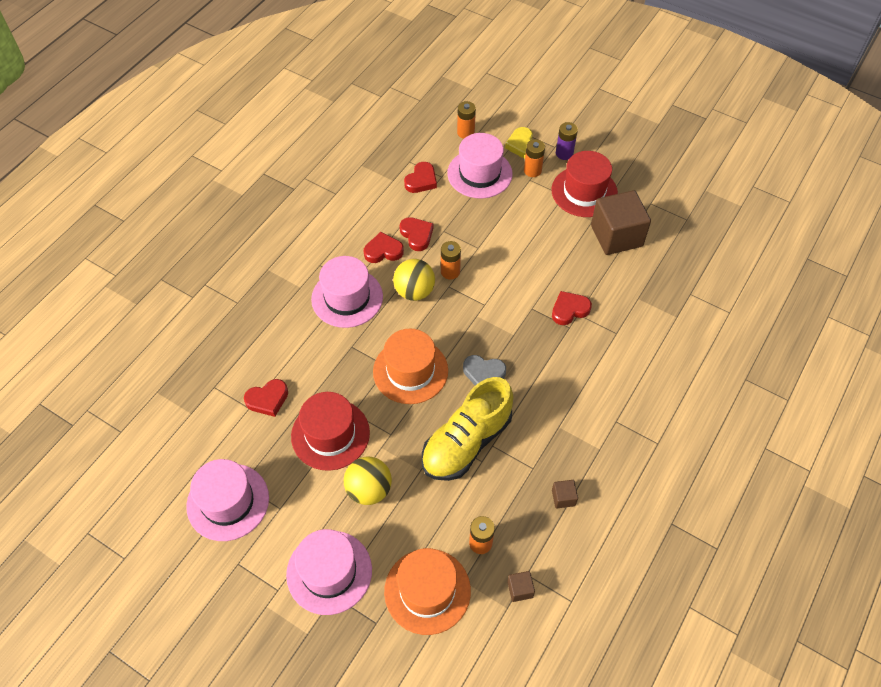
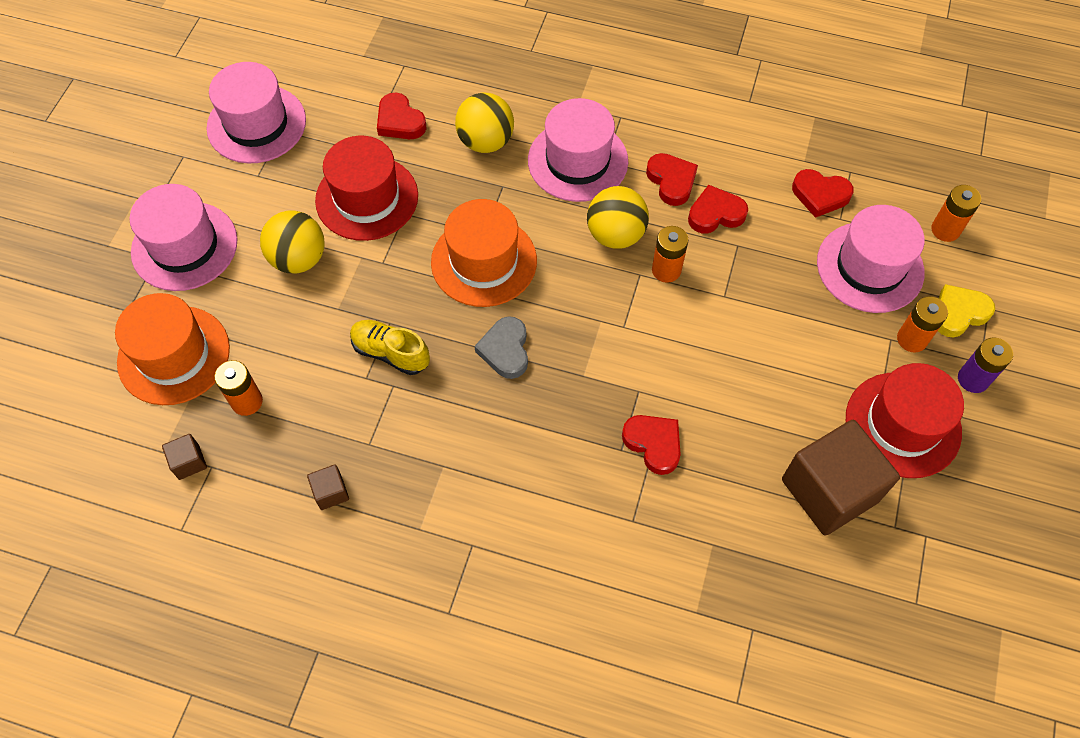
camera: 75 degrees right, 5 degrees up
red heart [399,217,433,251] -> red heart turned 150 degrees counterclockwise [688,185,748,233]
yellow shoe [422,377,514,481] -> yellow shoe [350,320,430,375], size x0.54
none -> yellow ball [455,92,514,153]

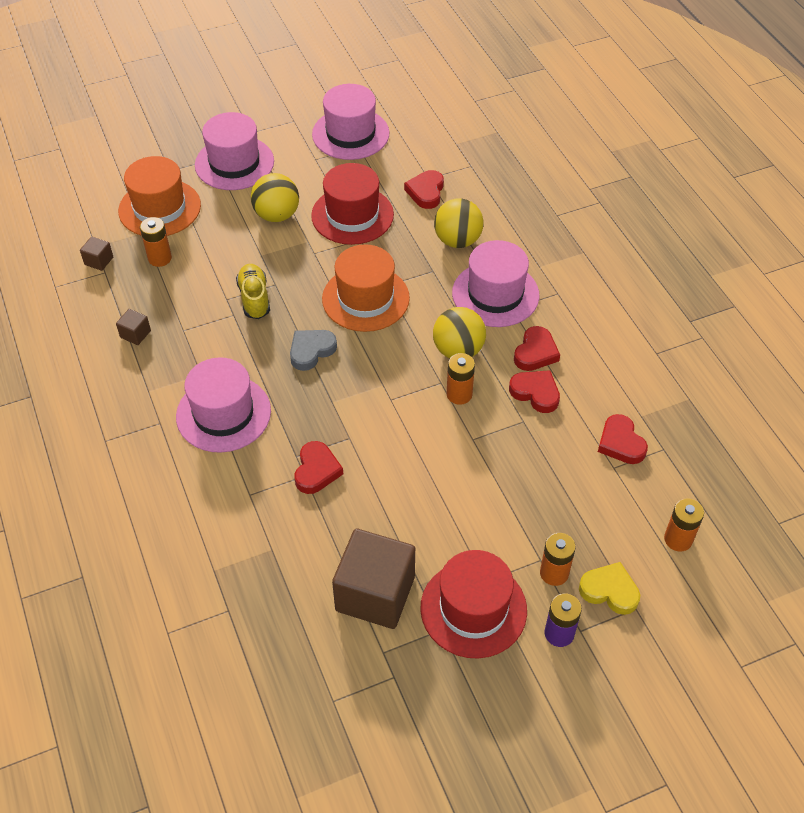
camera: 50 degrees right, 10 degrees down
pink hat [817,205,925,313] -> pink hat moved to [176,357,271,453]

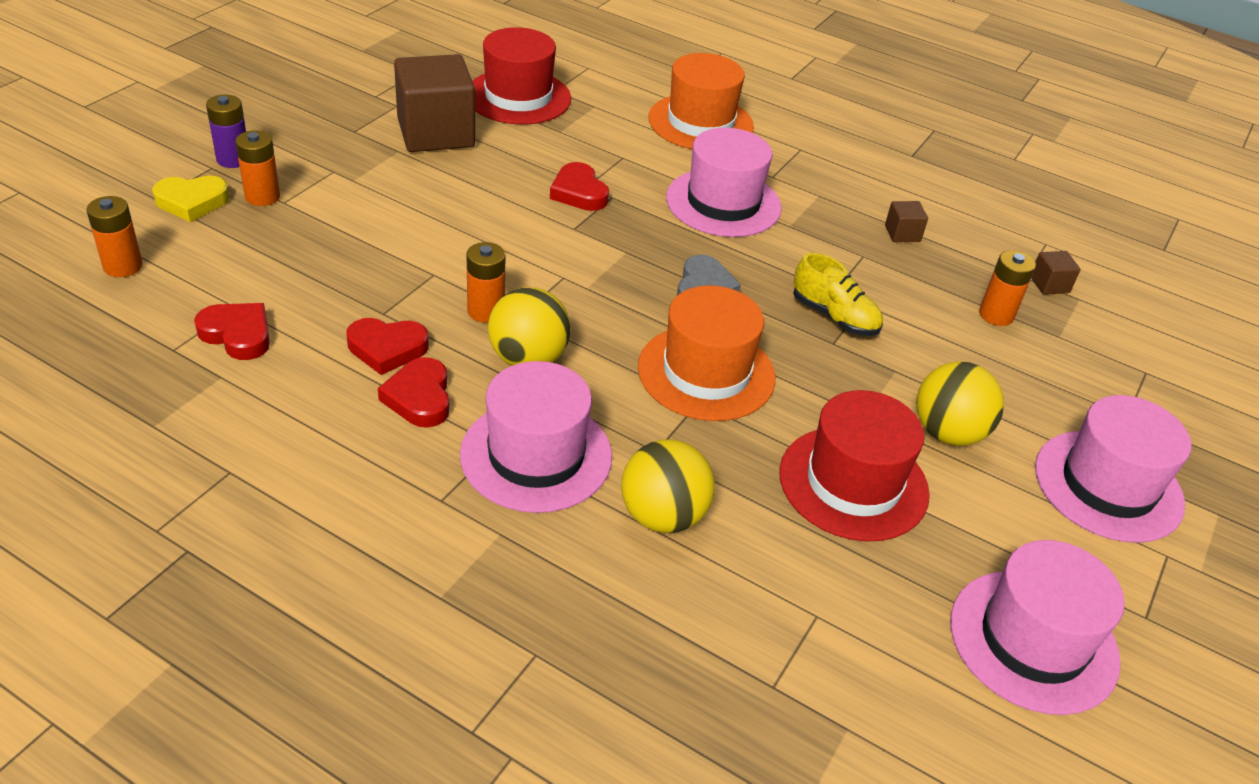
camera: 140 degrees right, 10 degrees down
orange hat [118,156,201,236] -> orange hat moved to [648,53,754,149]
red heart [404,170,444,209] -> none
red hat [420,550,527,658] -> red hat moved to [472,27,571,125]

